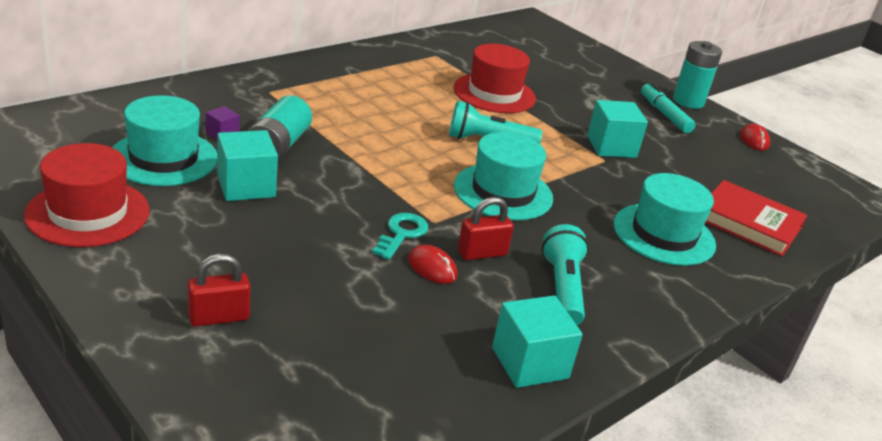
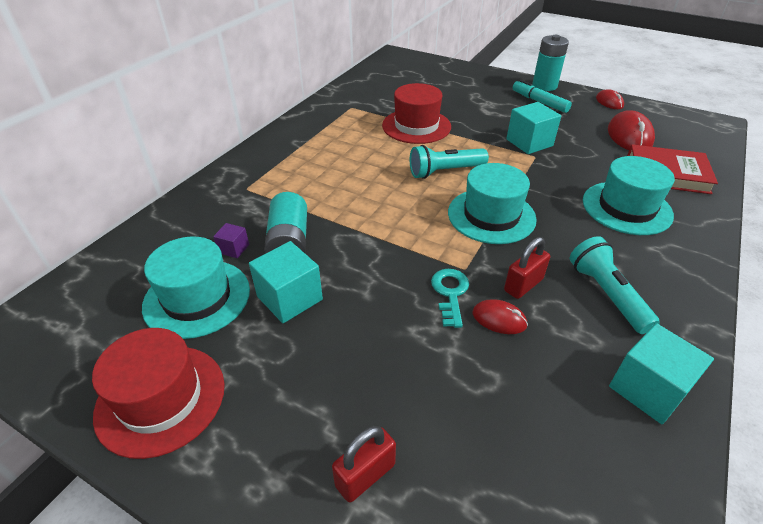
camera: 15 degrees left, 10 degrees up
none -> red mouse [608,110,655,150]

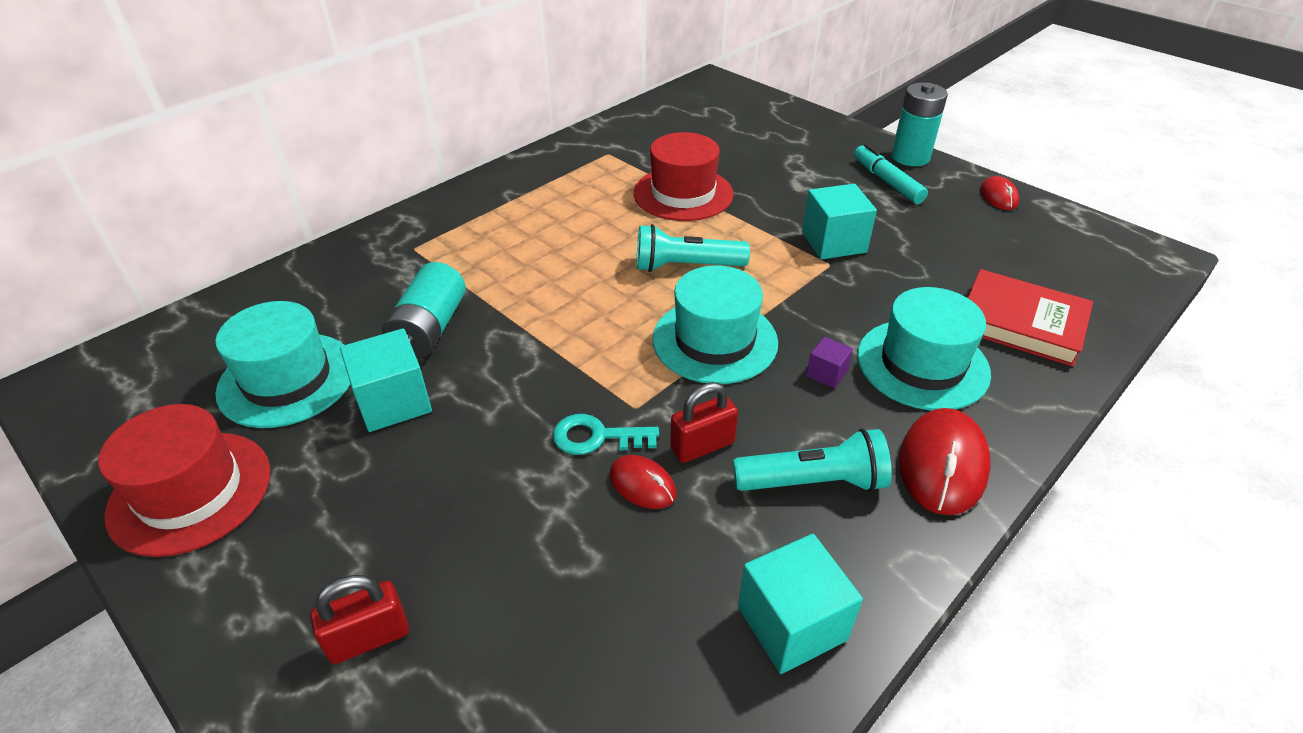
camera: 15 degrees right, 0 degrees up
purple cube [213,223,249,258] -> purple cube moved to [806,337,853,388]
turquoise key [431,269,469,328] -> turquoise key turned 105 degrees counterclockwise [552,414,659,455]
turquoise flashlight [570,236,660,334] -> turquoise flashlight turned 90 degrees clockwise [733,428,892,492]
red mouse [608,110,655,150] -> red mouse moved to [899,408,991,515]

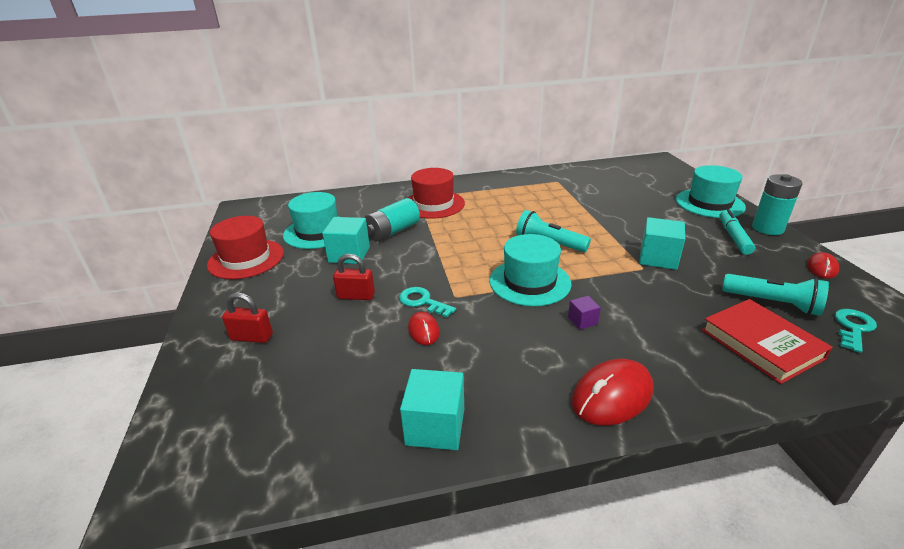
camera: 35 degrees right, 10 degrees down
red hat [634,132,734,221] -> red hat moved to [408,168,465,219]
red padlock [670,382,738,463] -> red padlock moved to [333,253,375,300]
turquoise flashlight [733,428,892,492] -> turquoise flashlight moved to [722,274,829,316]
turquoise hat [857,287,991,411] -> turquoise hat moved to [676,165,746,218]
none -> turquoise key [835,309,877,353]

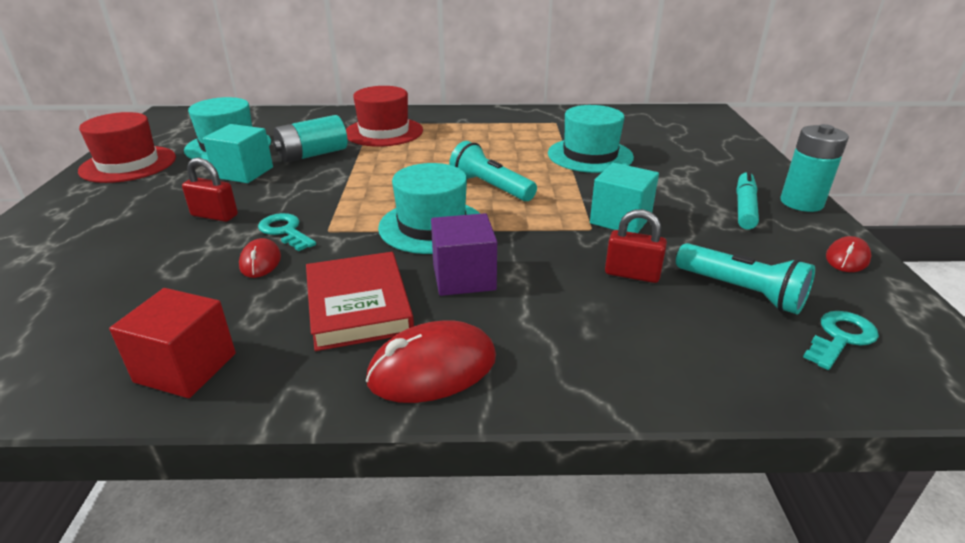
camera: 10 degrees right, 0 degrees up
red padlock [222,292,273,343] -> red padlock moved to [605,209,667,283]
turquoise cube [400,369,464,450] -> red cube [109,288,236,398]
purple cube [568,296,601,330] -> purple cube [431,213,497,296], size x1.93
turquoise hat [676,165,746,218] -> turquoise hat moved to [548,105,634,173]
red book [701,299,833,384] -> red book moved to [306,252,414,351]

